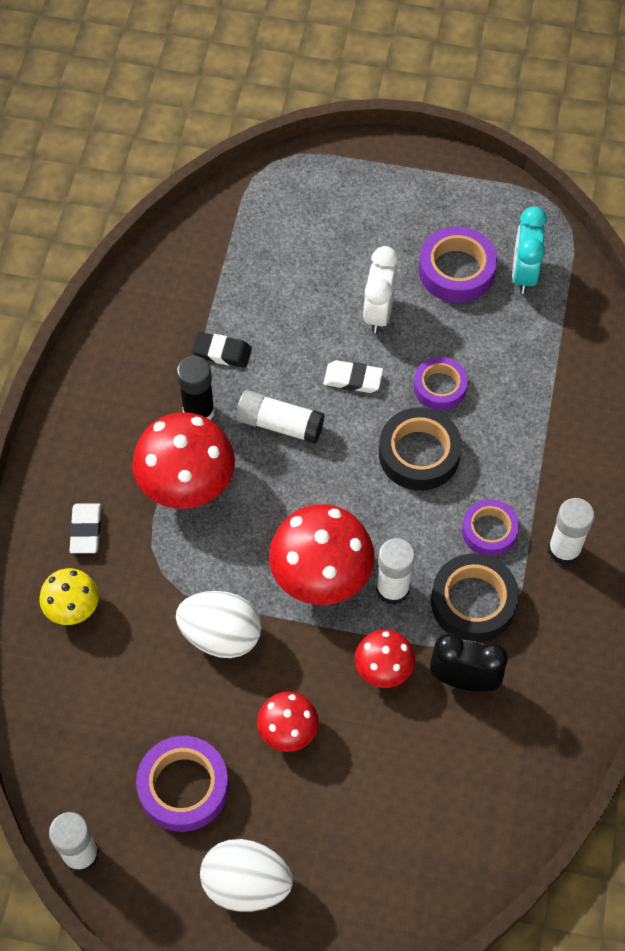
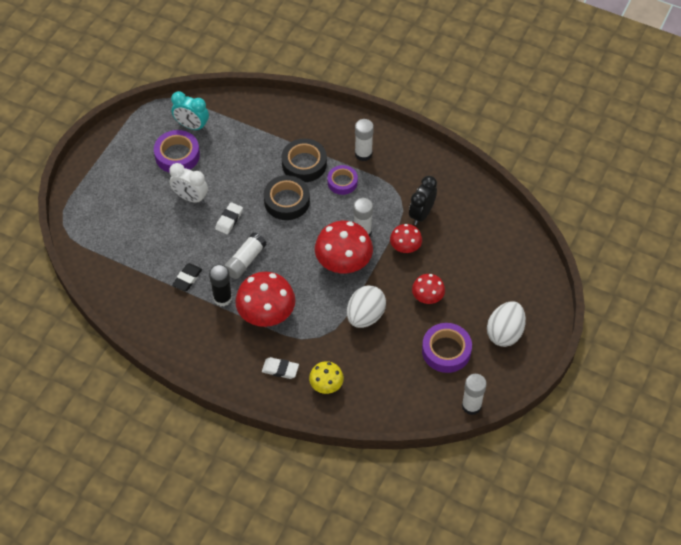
camera: 75 degrees left, 5 degrees down
purple tape [414,357,468,410] -> none
black tape [431,554,519,642] -> black tape moved to [282,139,327,182]

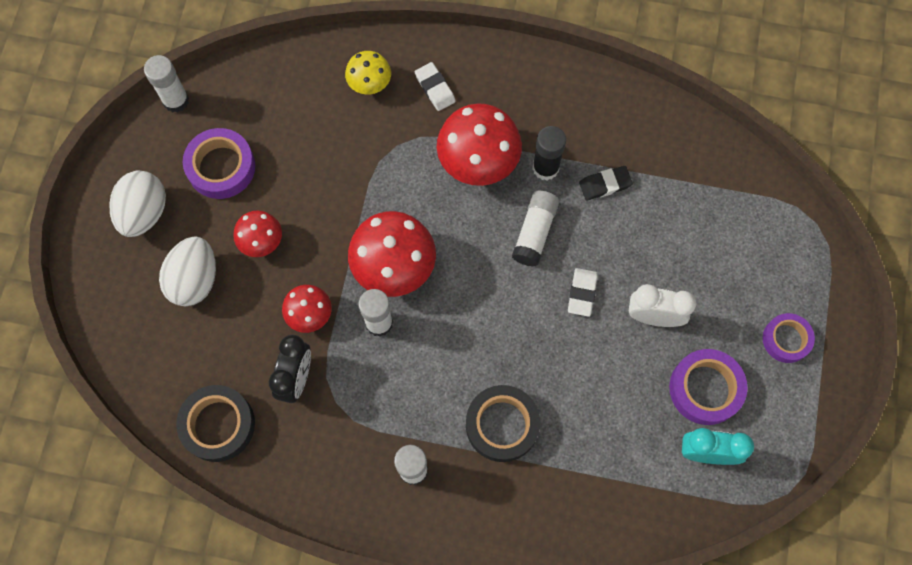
camera: 165 degrees right, 15 degrees up
black eraser [172,263,202,291] -> black eraser turned 60 degrees clockwise [579,166,633,200]
white eraser [262,357,299,379] -> white eraser turned 60 degrees clockwise [415,62,456,111]
black tape [264,175,310,220] -> black tape moved to [176,385,255,462]
purple tape [327,165,358,195] -> purple tape moved to [763,313,815,363]
white egg [347,285,386,328] -> white egg moved to [159,236,216,306]

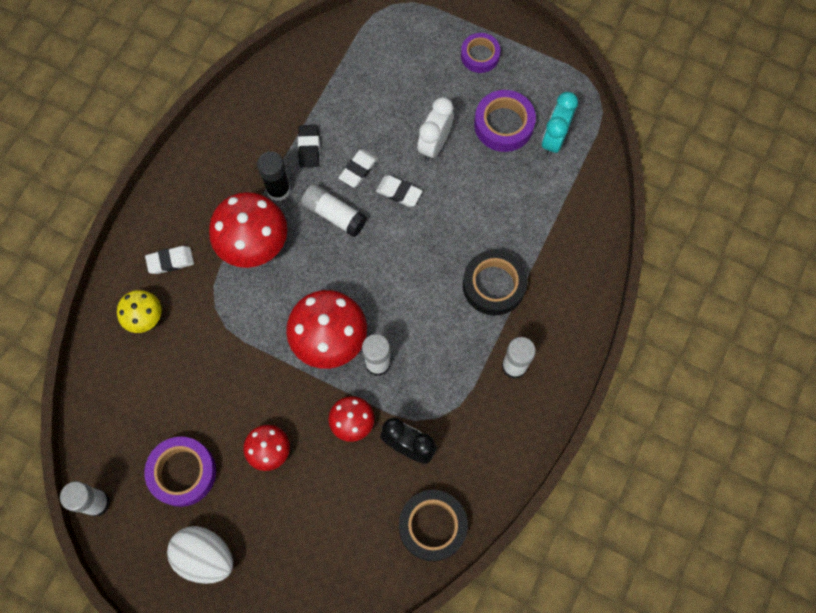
camera: 75 degrees left, 0 degrees up
white egg [159,236,216,306] -> none
none -> white eraser [339,149,378,188]

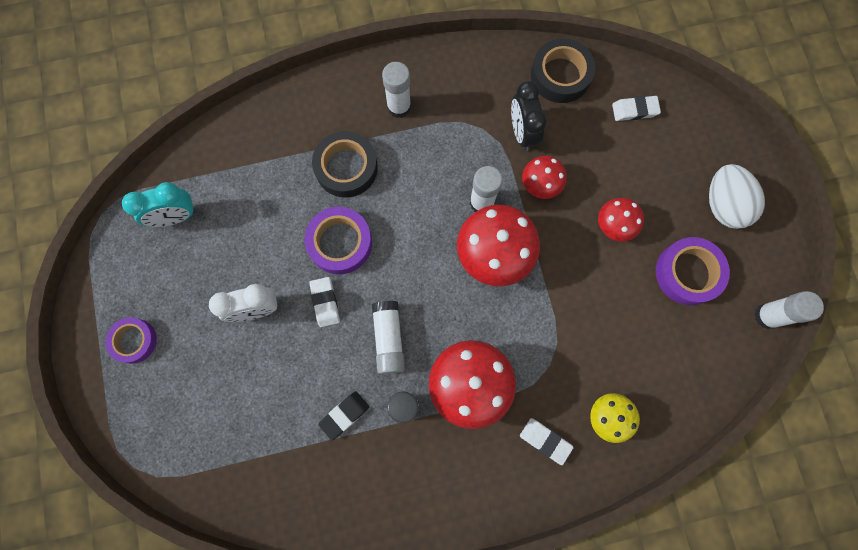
camera: 130 degrees left, 5 degrees up
white eraser [339,149,378,188] -> white eraser moved to [612,96,661,121]
purple tape [474,90,536,152] -> purple tape moved to [305,207,372,274]

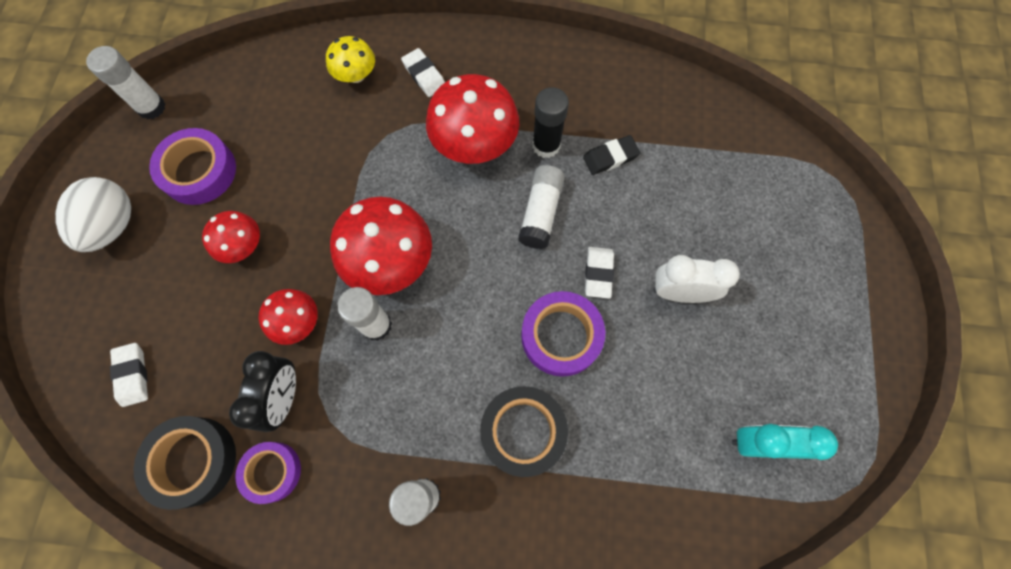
camera: 160 degrees left, 5 degrees down
purple tape [105,318,157,363] -> purple tape moved to [235,442,301,504]
white eraser [612,96,661,121] -> white eraser turned 60 degrees clockwise [110,343,148,407]

